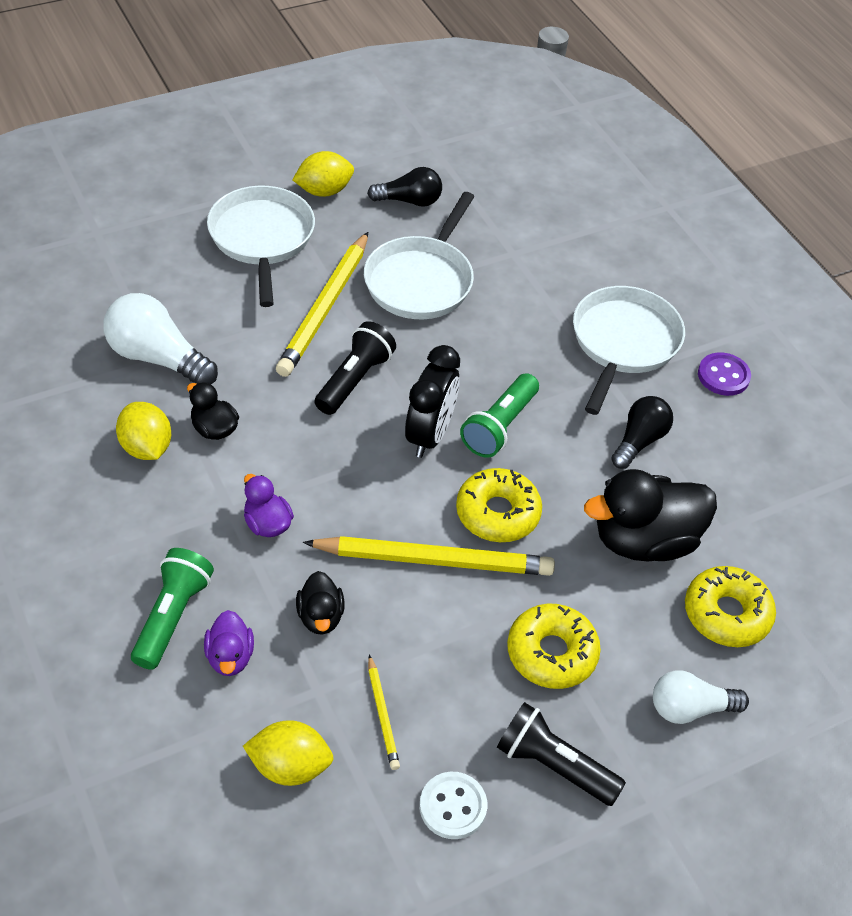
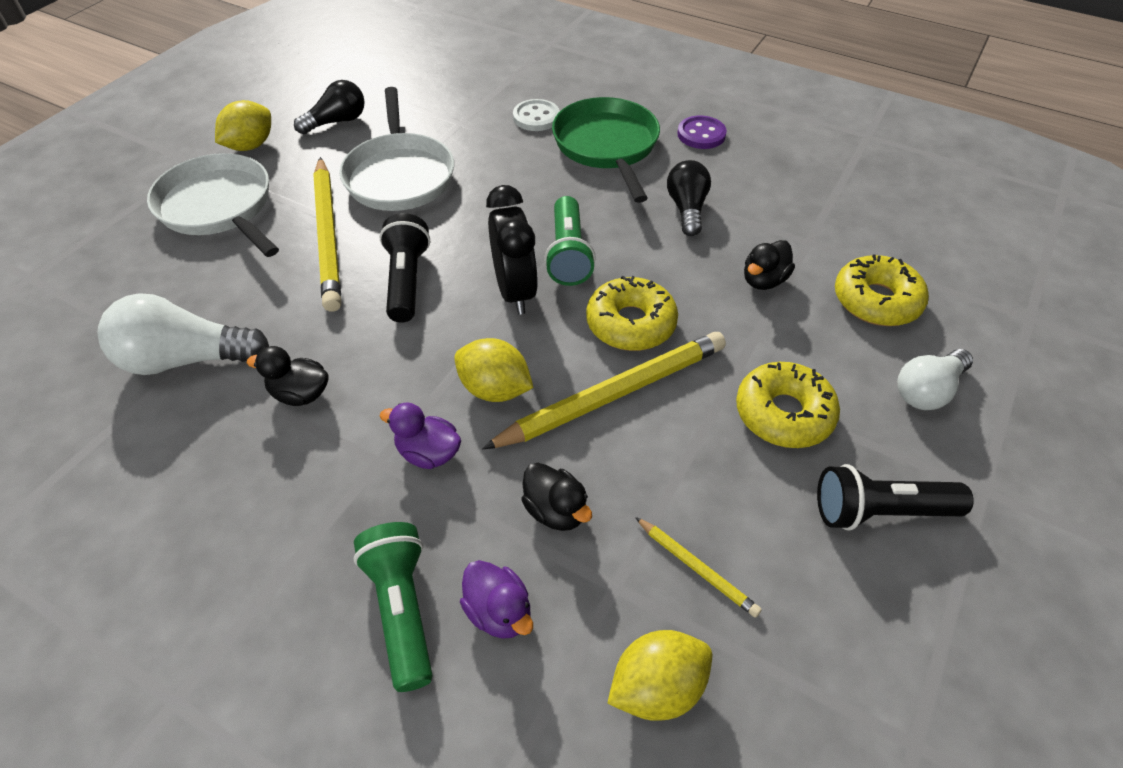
camera: 30 degrees left, 0 degrees up
yellow lemon [116,402,171,460] -> yellow lemon moved to [454,338,534,402]
white button [420,772,487,839] -> white button moved to [513,99,560,131]
white pan [573,286,685,415] -> green pan [552,97,660,203]
black duck [584,469,717,562] -> black duck [744,240,795,290], size x0.50

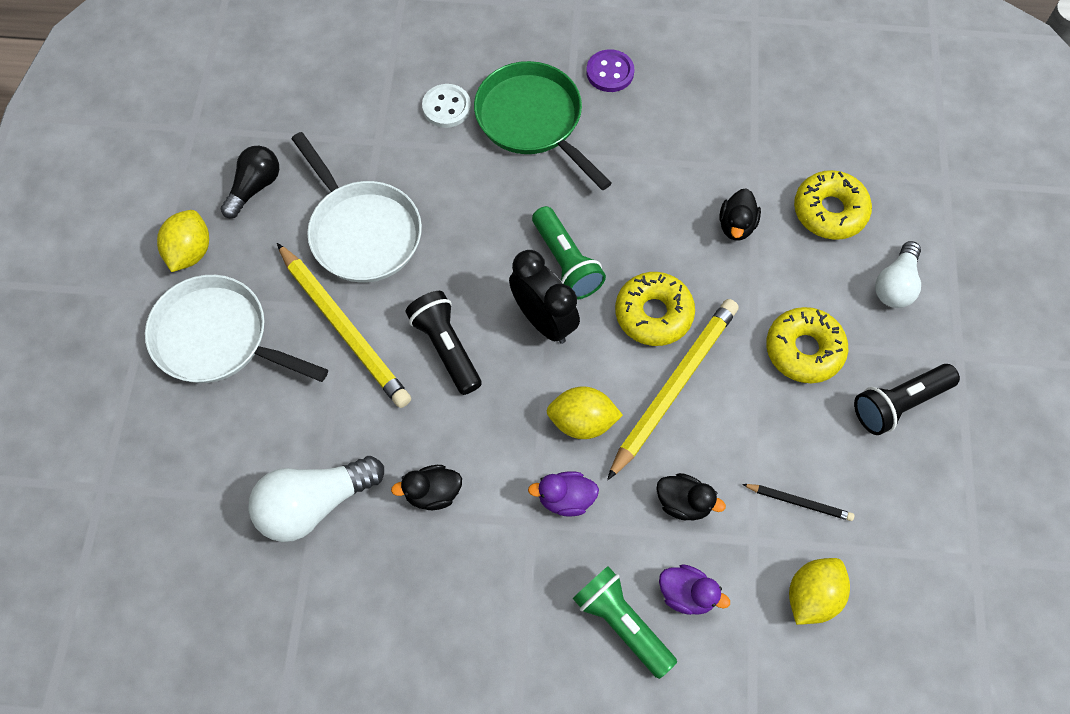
camera: 25 degrees left, 15 degrees up
yellow pencil [635,517,762,618] -> black pencil [742,484,854,521]
black light bulb [667,160,711,236] -> none

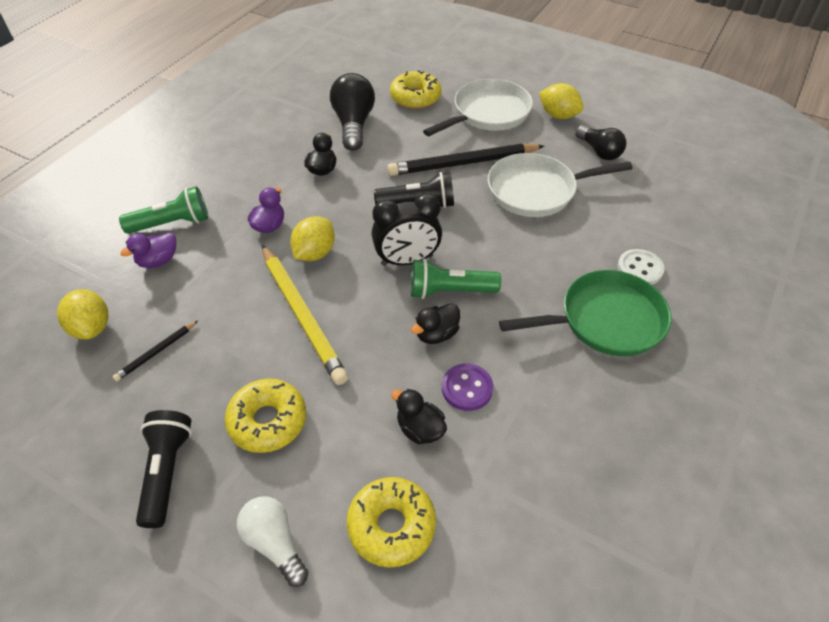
camera: 115 degrees right, 15 degrees down
white light bulb [248,456,384,542] -> black light bulb [330,73,375,151]
yellow pencil [277,243,411,408] -> black pencil [387,143,544,176]
purple button [586,49,634,92] -> purple button moved to [442,364,493,411]
yellow donut [615,272,695,346] -> yellow donut moved to [390,70,442,109]
black duck [656,473,726,520] -> black duck moved to [411,303,460,344]

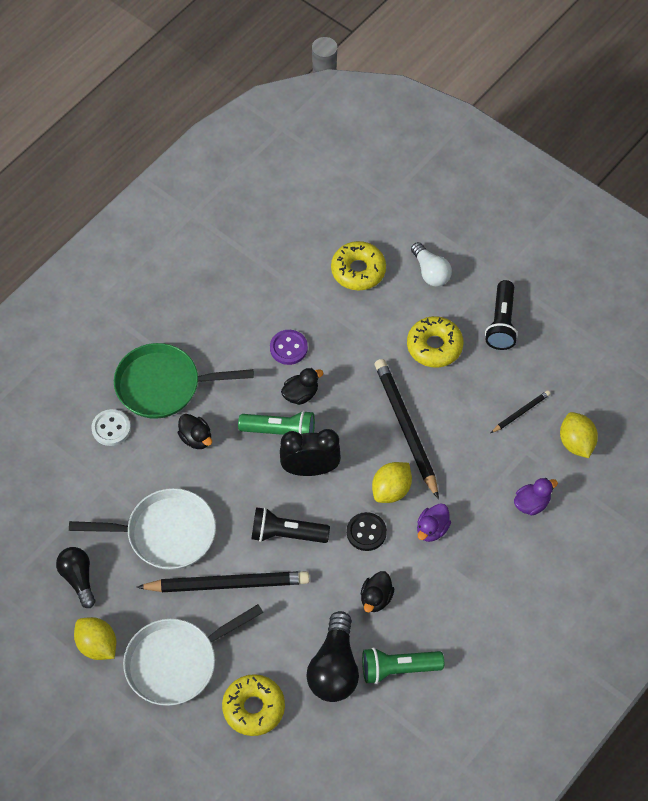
camera: 170 degrees left, 10 degrees up
green flashlight [119,186,208,234] -> green flashlight moved to [362,647,444,684]
yellow pencil [262,245,348,385] -> black pencil [375,359,439,499]
black duck [391,389,447,444] -> black duck moved to [178,414,212,449]
none -> black button [347,512,387,551]

